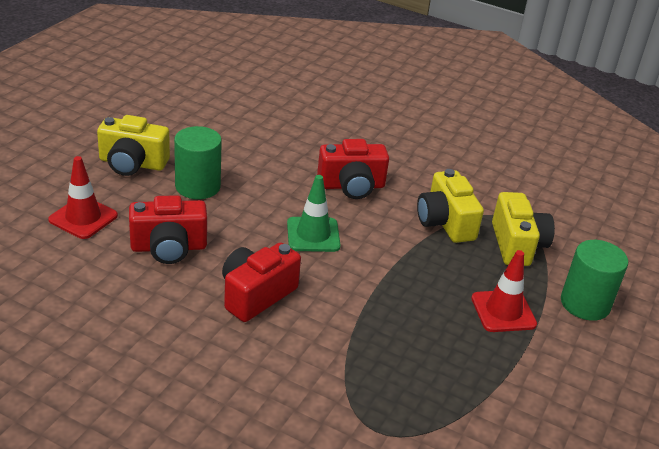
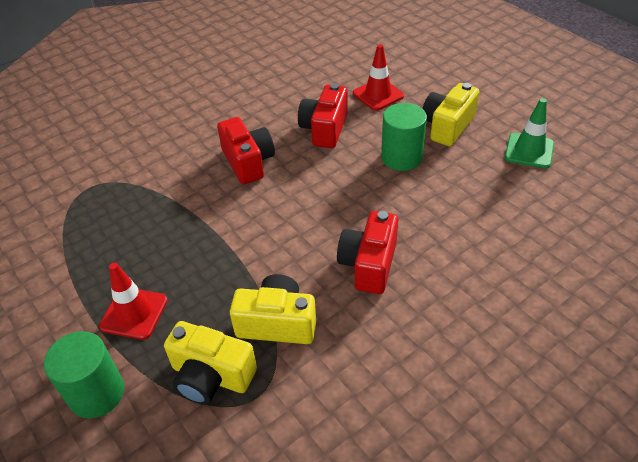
camera: 120 degrees right, 10 degrees up
green traffic cone [287,175,340,252] -> green traffic cone moved to [505,98,554,169]

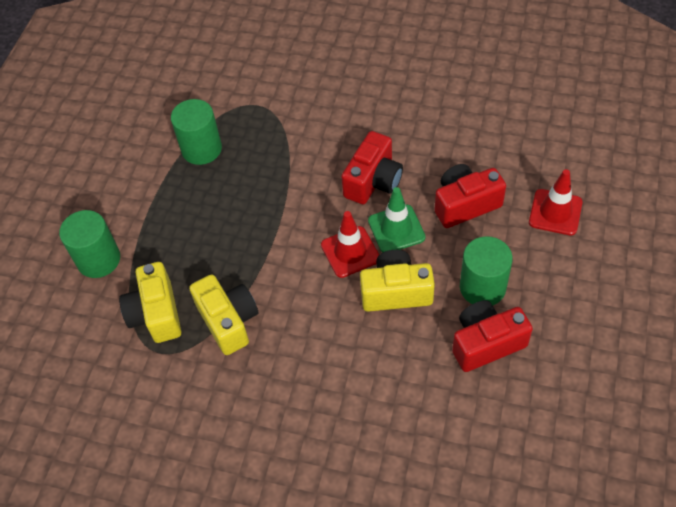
camera: 55 degrees right, 10 degrees up
red traffic cone [99,263,168,340] -> red traffic cone moved to [321,211,379,278]
red camera [337,211,398,294] -> red camera moved to [452,300,533,372]
yellow camera [422,83,479,146] -> yellow camera moved to [360,250,435,312]
green traffic cone [505,98,554,169] -> green traffic cone moved to [368,187,426,252]
none -> green cylinder [171,99,222,165]

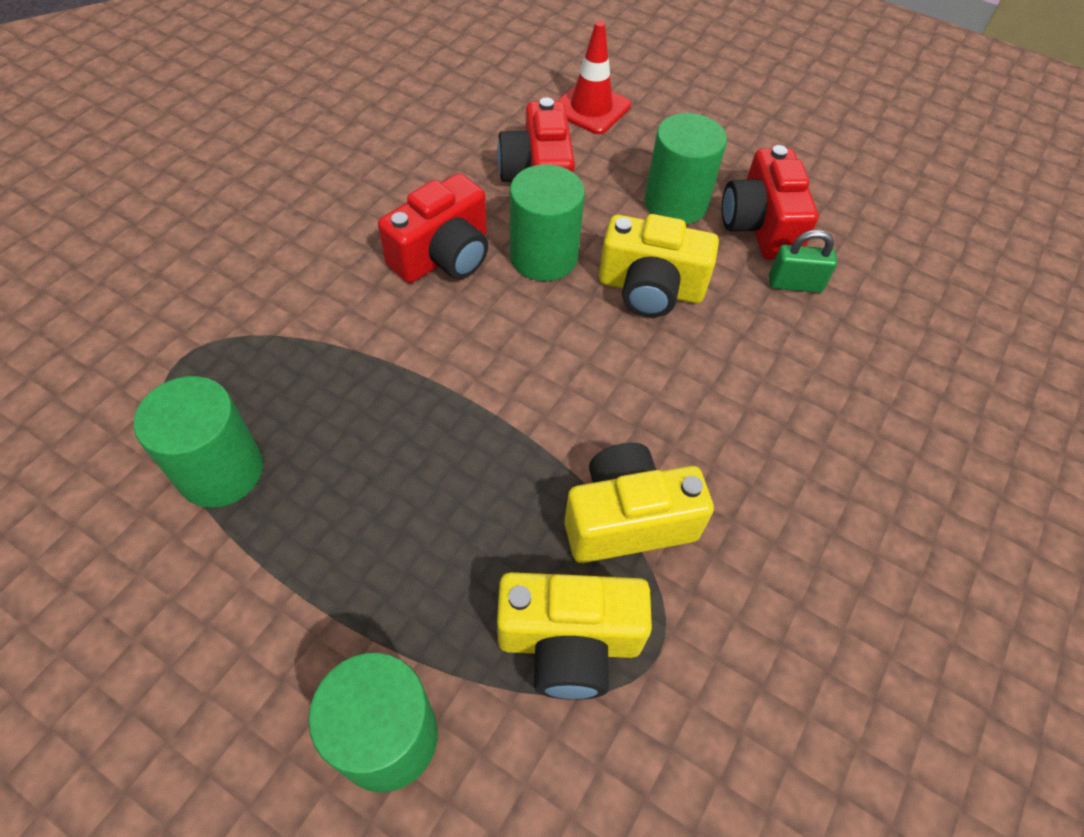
camera: 80 degrees left, 0 degrees up
red traffic cone [321,211,379,278] -> none
red camera [341,131,403,204] -> red camera turned 90 degrees clockwise [378,173,488,283]
yellow camera [360,250,435,312] -> yellow camera turned 90 degrees counterclockwise [599,214,719,317]
green traffic cone [368,187,426,252] -> green cylinder [510,164,585,281]
none -> green padlock [769,230,837,293]

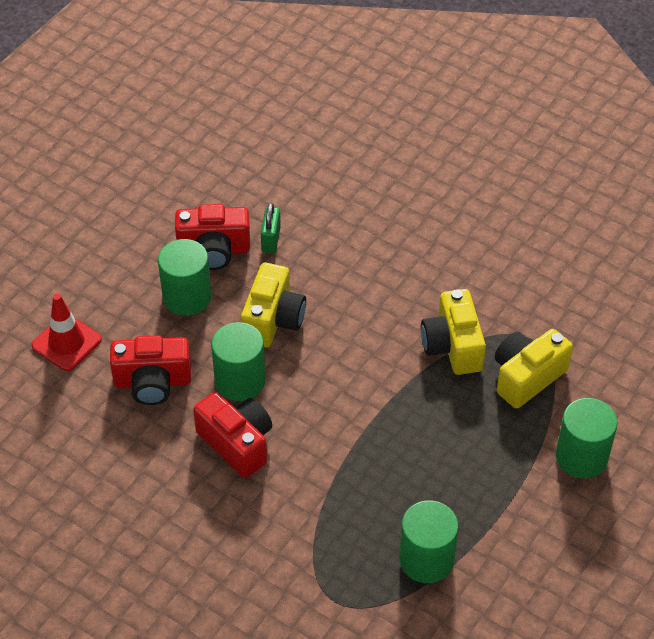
camera: 85 degrees left, 5 degrees down
yellow camera [497,572,652,700] -> yellow camera turned 135 degrees counterclockwise [495,329,573,409]

